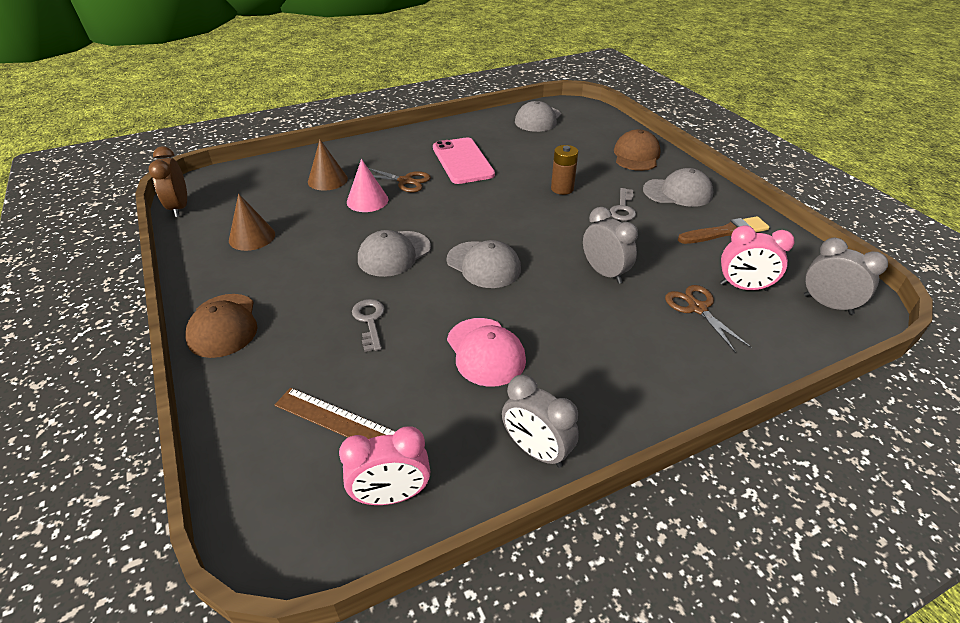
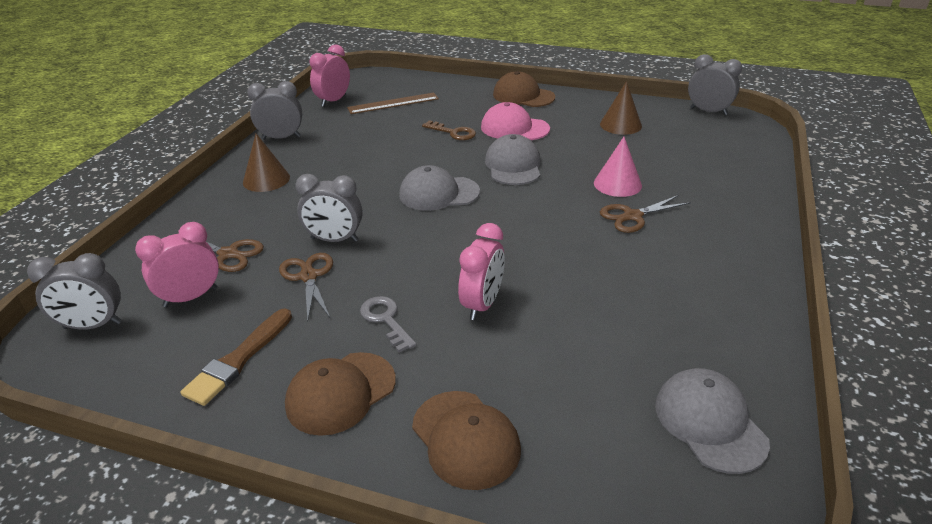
camera: 135 degrees right, 5 degrees down
brown clock [148,146,187,217] -> grey clock [688,54,742,115]
brown cone [308,140,348,191] -> brown cone moved to [243,134,290,192]
grey key [352,299,385,352] -> brown key [422,120,476,140]
pink phone [433,137,495,184] -> none
pink cap [447,318,526,387] -> pink cap moved to [481,102,550,140]
brown battery [551,145,578,195] -> pink clock [458,223,505,320]
grey cap [643,168,714,207] -> brown cap [285,352,396,436]
none -> brown scissors [279,253,333,321]

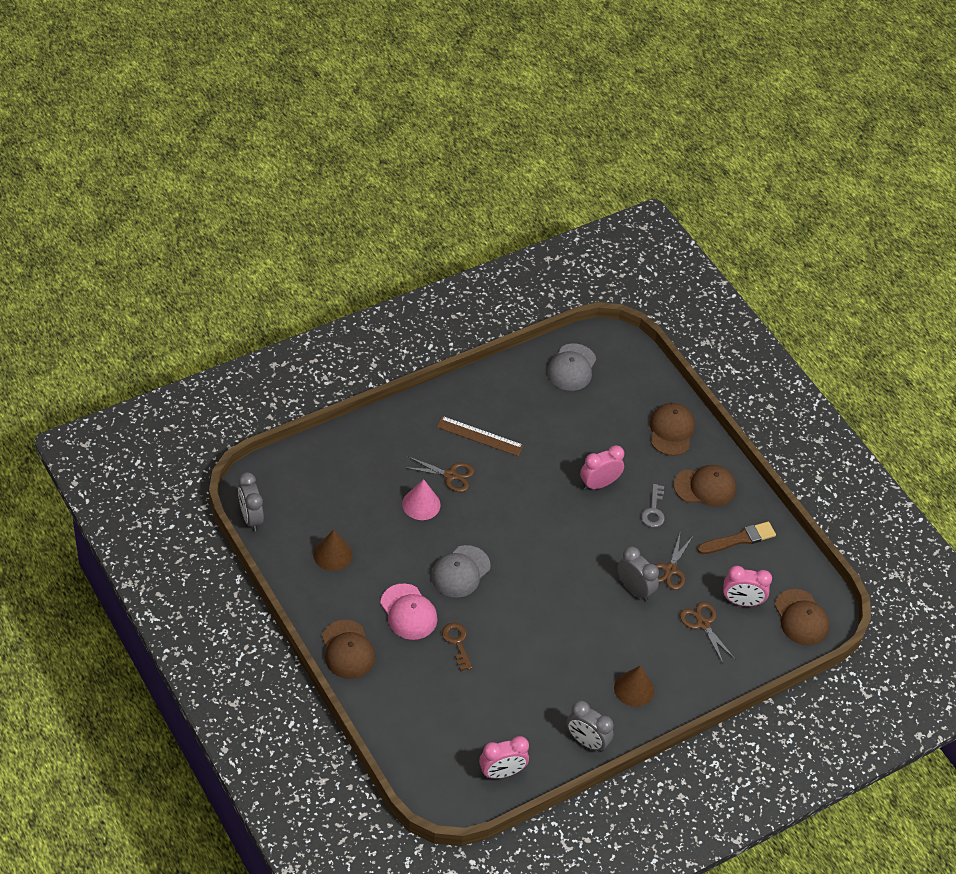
camera: 145 degrees left, 15 degrees up
grey clock [27,253,122,330] -> brown cap [774,589,829,645]
brown ruler [347,92,439,114] -> brown ruler moved to [437,416,523,456]
grey cap [399,165,480,211] -> none

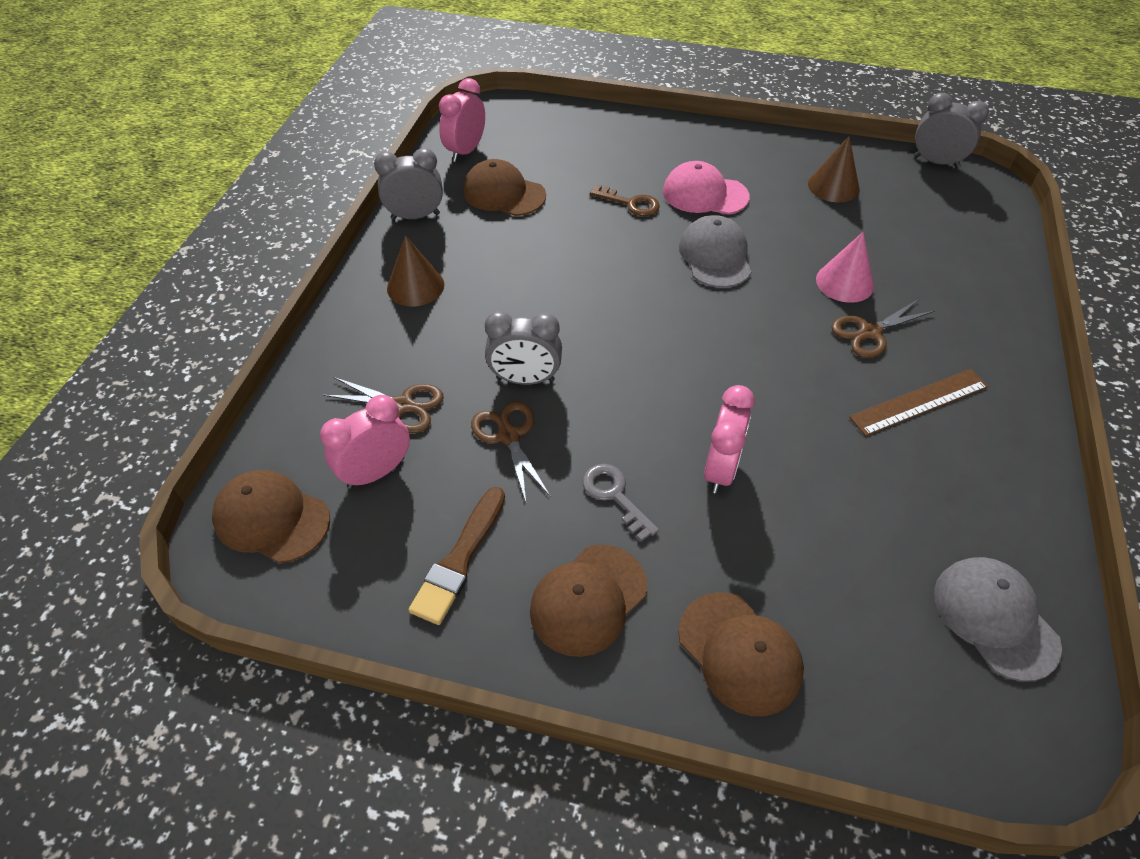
camera: 140 degrees right, 0 degrees up
brown cap [322,620,375,679] -> brown cap moved to [463,159,546,216]

